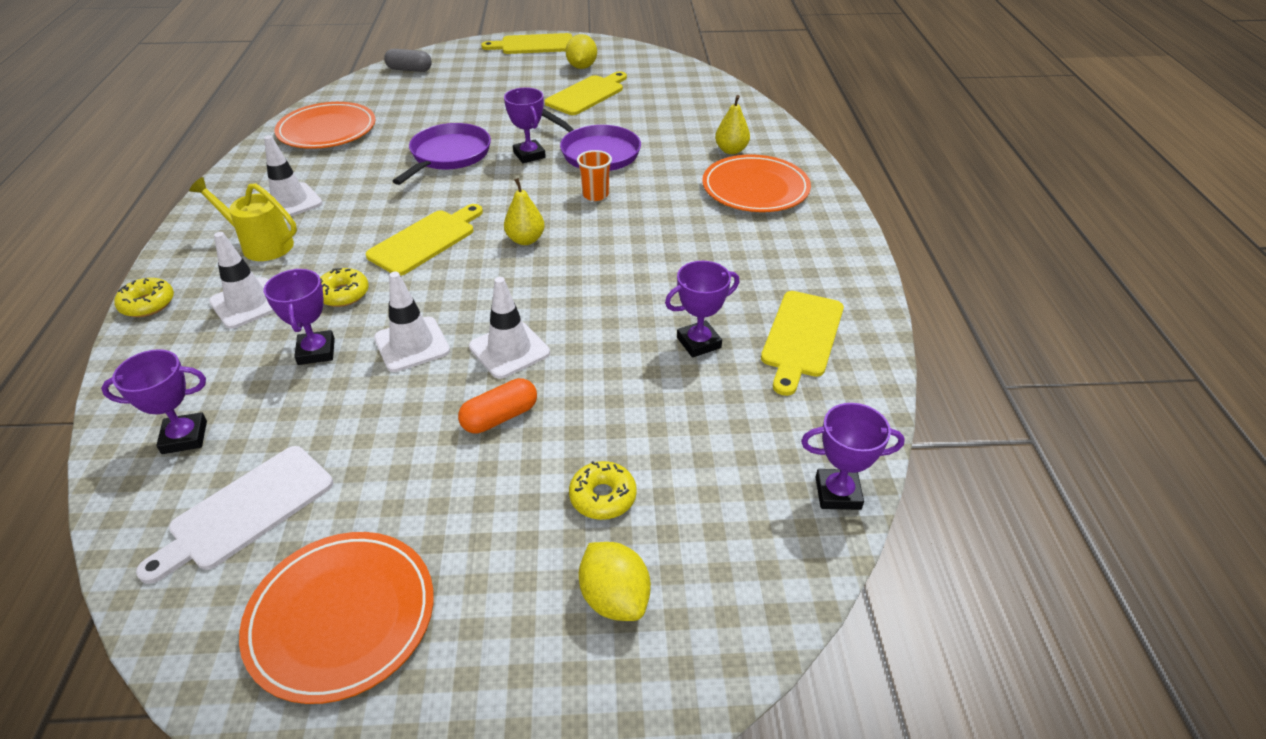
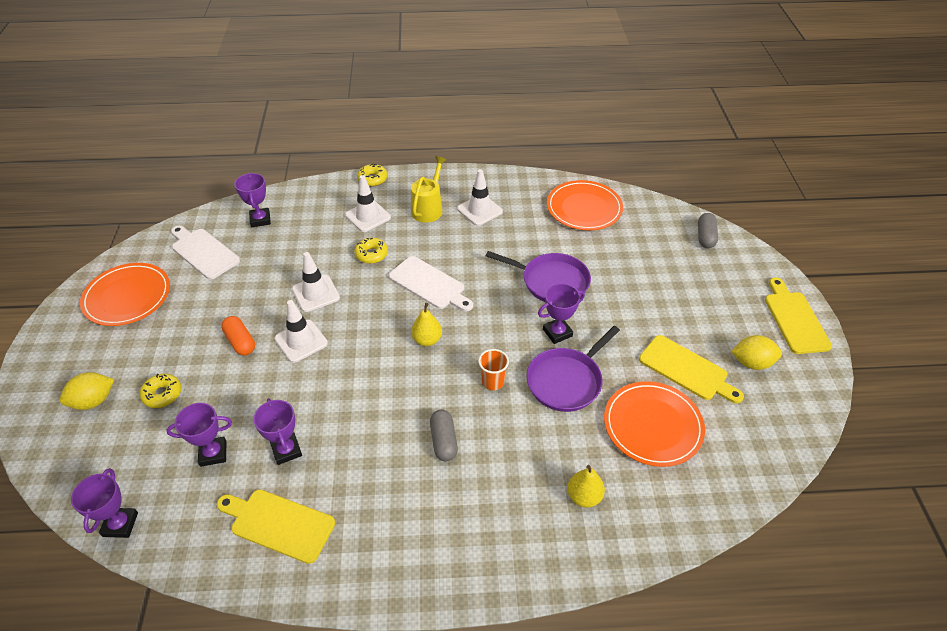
camera: 90 degrees right, 5 degrees up
purple trophy [264,269,335,365] -> purple trophy moved to [166,403,232,467]
yellow cutting board [366,204,483,276] -> white cutting board [389,256,473,312]
orange plate [702,154,811,212] -> orange plate moved to [604,381,705,467]
none -> grey capsule [430,409,458,461]

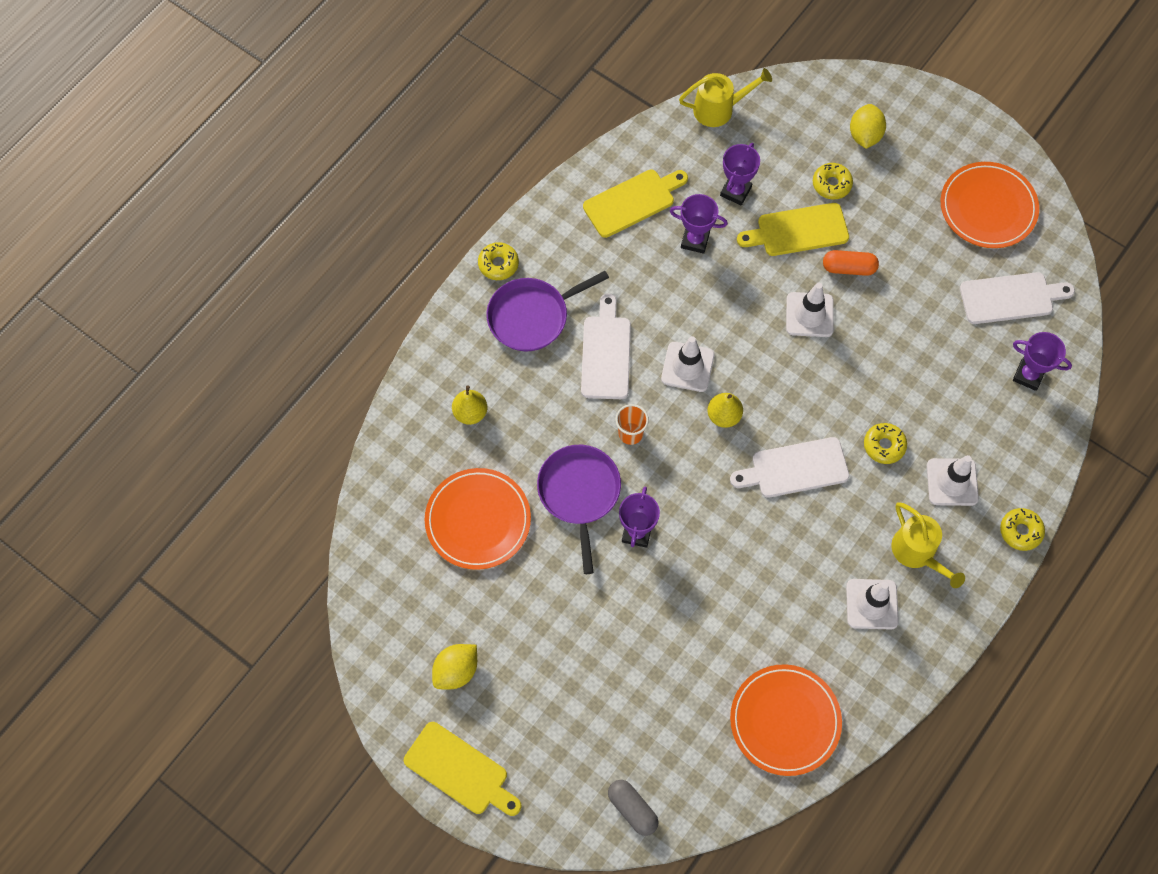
camera: 130 degrees right, 20 degrees up
purple trophy [71,468,138,538] -> yellow watering can [679,68,772,127]
white traffic cone [292,252,340,312] -> white traffic cone moved to [661,336,715,392]
grey capsule [430,409,458,461] -> white cutting board [581,293,631,399]
purple pan [486,251,591,302] -> purple pan moved to [486,271,609,351]
yellow cutting board [639,335,744,404] -> yellow cutting board moved to [737,203,849,256]
none -> yellow donut [478,242,519,280]

